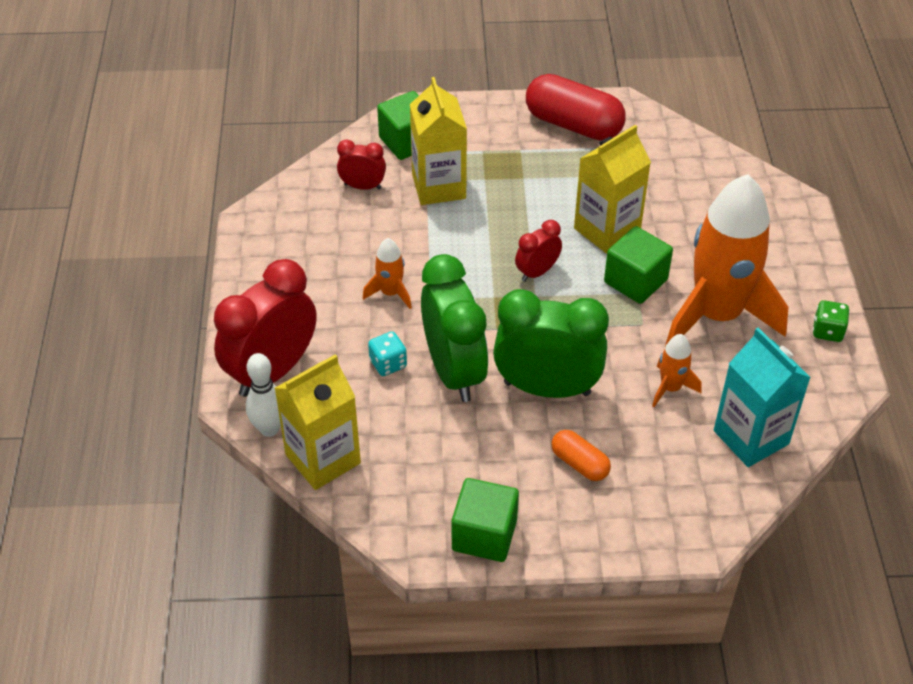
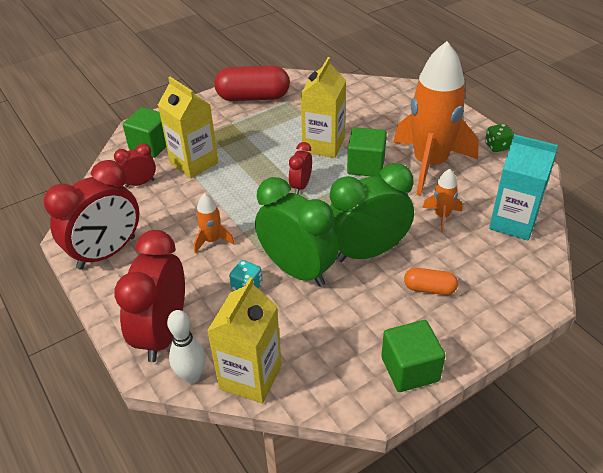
camera: 30 degrees left, 5 degrees down
none -> red clock [44,160,139,270]

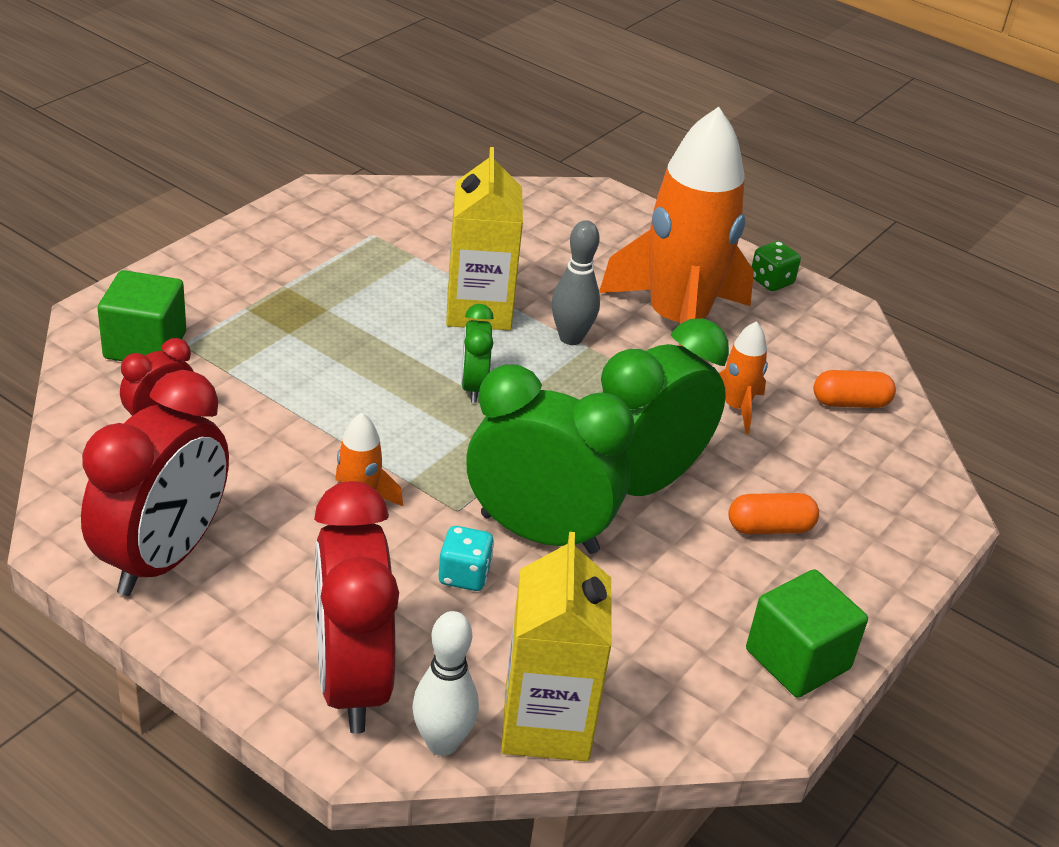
camera: 25 degrees left, 5 degrees down
yellow carton [158,77,218,178] -> none
red capsule [214,66,290,101] -> none
red clock [289,142,312,194] -> green clock [461,304,494,403]
green cube [347,127,387,176] -> grey bowling pin [552,220,600,345]
turquoise carton [489,134,558,241] -> orange capsule [813,370,896,408]

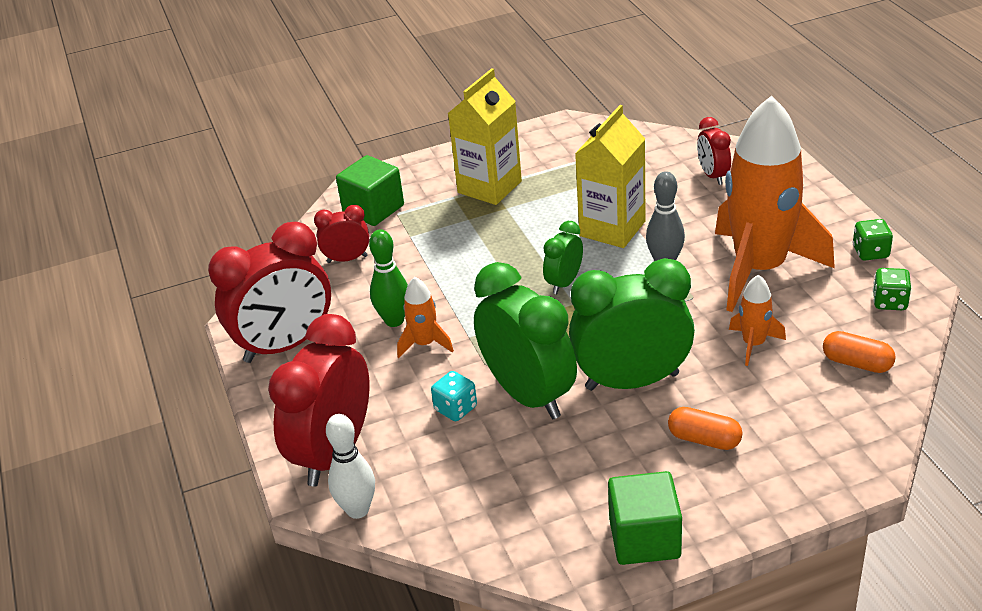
camera: 40 degrees right, 0 degrees up
yellow carton [501,532,612,762] -> yellow carton moved to [448,68,522,205]
none -> green bowling pin [369,229,408,327]
none -> red clock [697,117,731,185]
none -> green dice [873,268,911,310]

